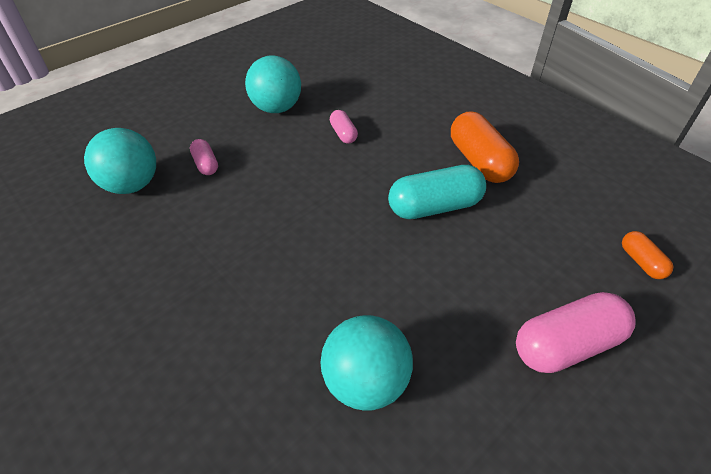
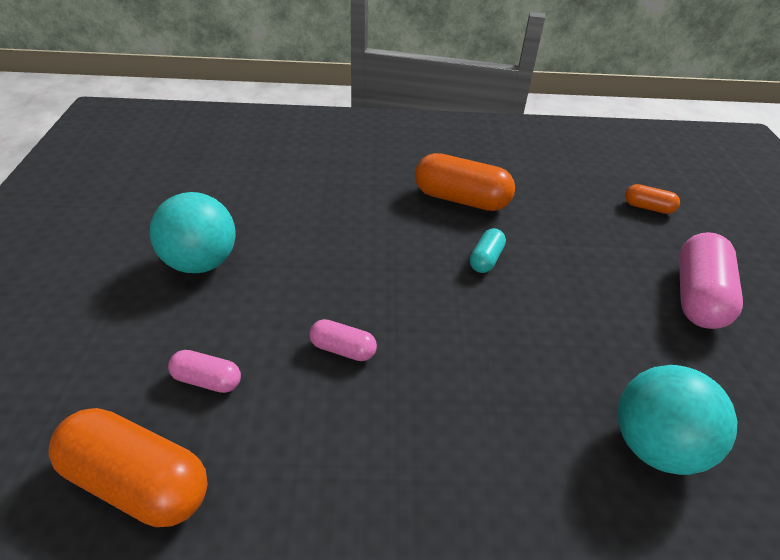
camera: 50 degrees left, 5 degrees down
turquoise ball [84,128,156,194] -> orange capsule [48,408,208,527]
pink capsule [330,110,358,144] -> pink capsule moved to [310,319,377,361]
turquoise capsule [388,165,486,219] -> turquoise capsule [470,228,506,273], size x0.52

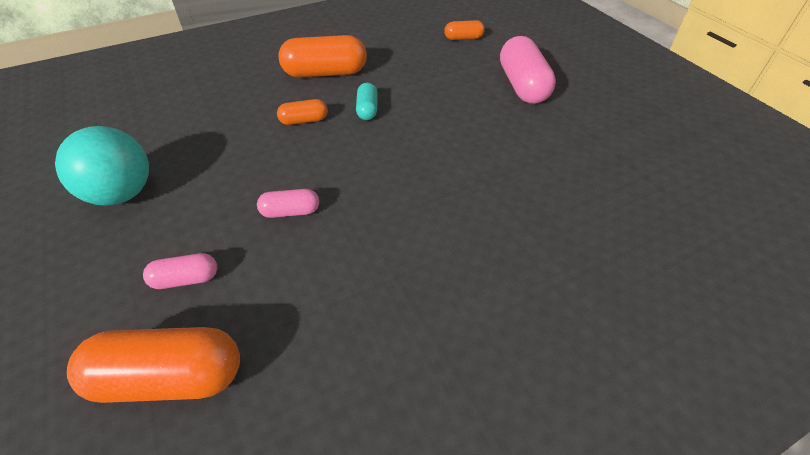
camera: 25 degrees left, 5 degrees up
turquoise ball [618,365,737,475] -> none
none -> orange capsule [277,99,328,125]

